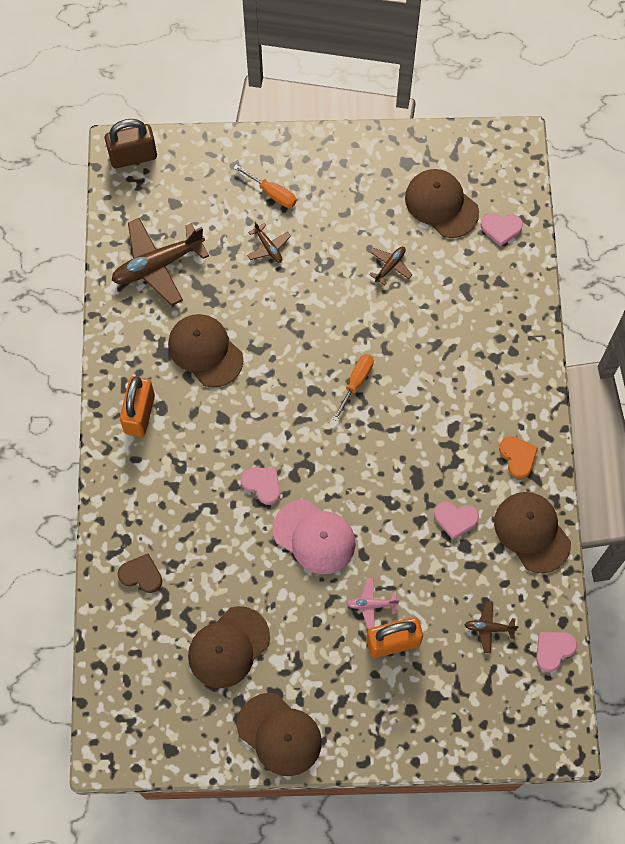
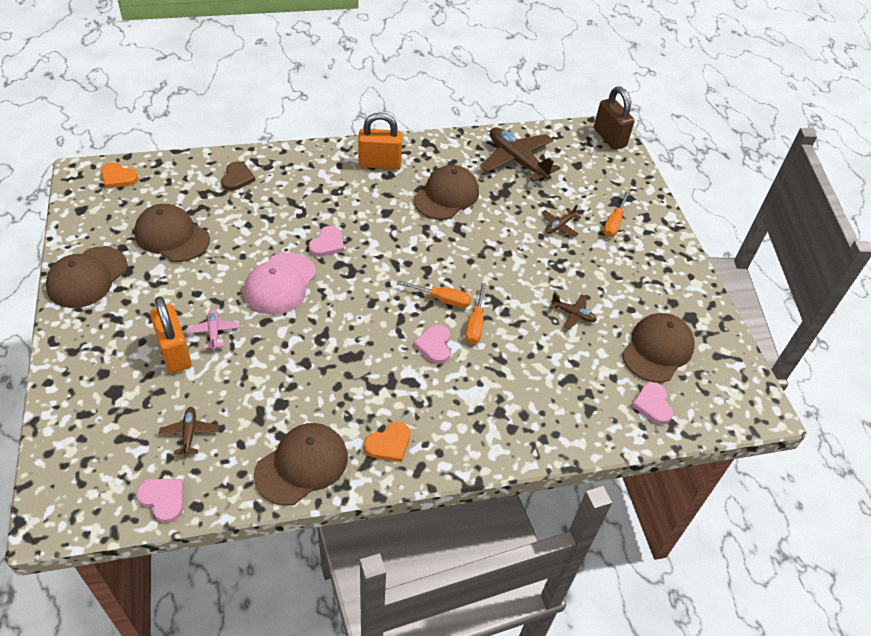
camera: 75 degrees right, 20 degrees down
pink heart [434,502,479,540] -> pink heart moved to [413,325,451,364]
none -> orange heart [101,162,139,188]
none -> orange screwdriver [465,283,486,344]

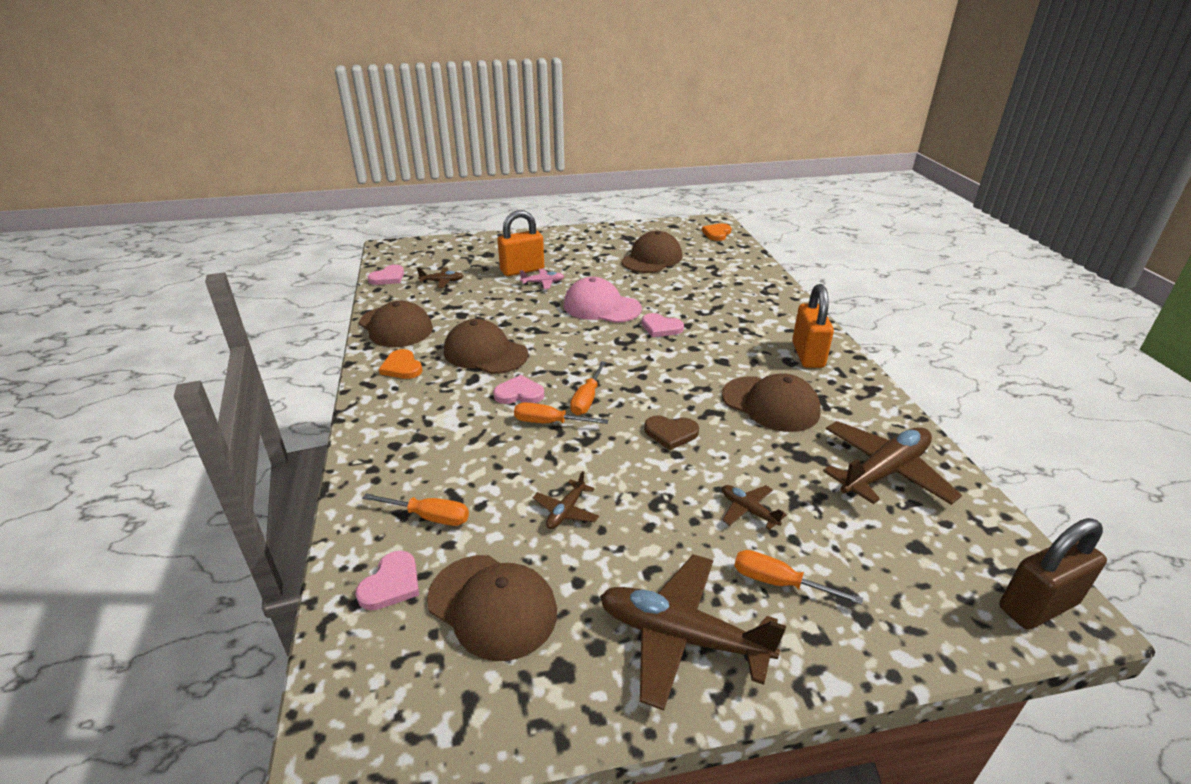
camera: 95 degrees right, 15 degrees down
brown cap [46,246,128,308] -> brown cap moved to [444,319,528,374]
brown heart [221,162,256,191] -> brown heart moved to [644,415,699,450]
pink heart [632,382,673,425] -> pink heart turned 120 degrees clockwise [355,551,419,610]
none -> orange screwdriver [362,493,469,526]
none -> brown plane [600,554,786,711]

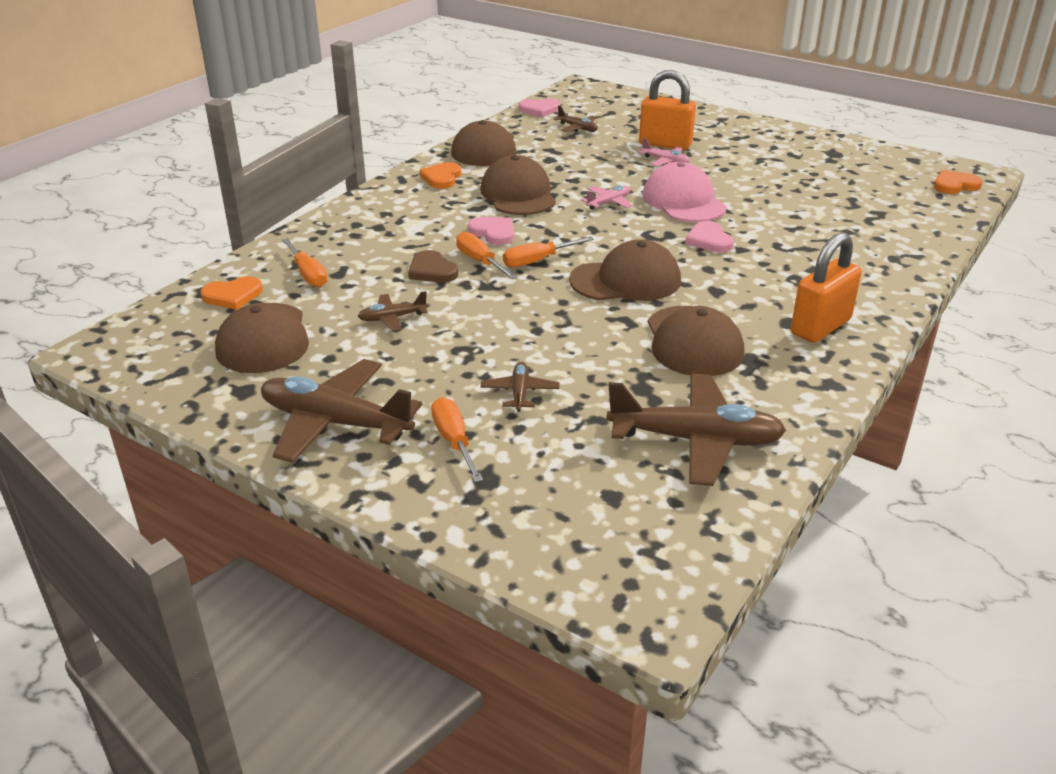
camera: 45 degrees right, 0 degrees up
pink heart [355,551,419,610] -> orange heart [200,276,263,310]
brown plane [600,554,786,711] -> brown plane turned 45 degrees counterclockwise [261,359,422,463]
brown cap [621,231,682,273] -> brown cap moved to [569,239,681,301]
brown heart [644,415,699,450] -> brown heart moved to [408,250,458,282]
brown padlock [999,518,1107,630] -> none
none -> pink plane [581,185,633,210]

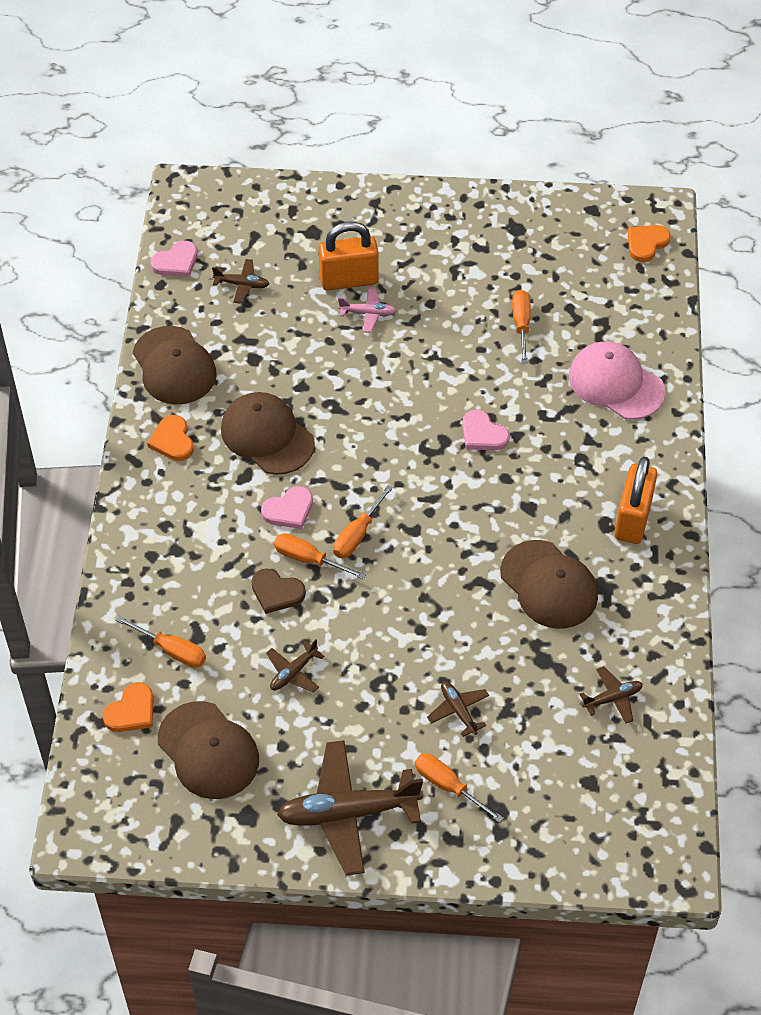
camera: 30 degrees left, 20 degrees up
pink heart [468,217,514,245] -> pink heart turned 135 degrees clockwise [261,486,313,529]
brown cap [569,239,681,301] -> none
pink plane [581,185,633,210] -> none
brown plane [606,373,786,486] -> brown plane [579,666,643,723], size x0.47
pink cap [642,162,727,222] -> pink cap moved to [569,341,665,420]
none -> orange screwdriver [512,290,531,364]

